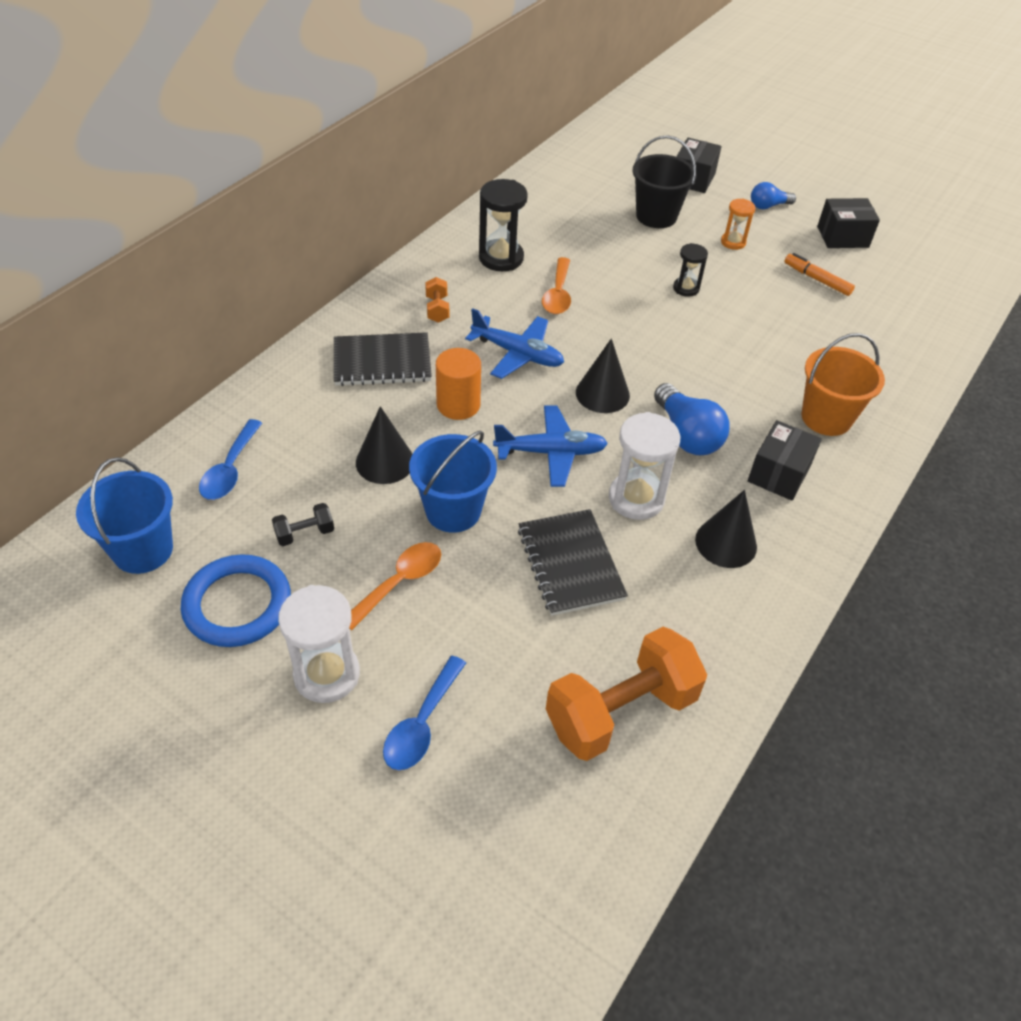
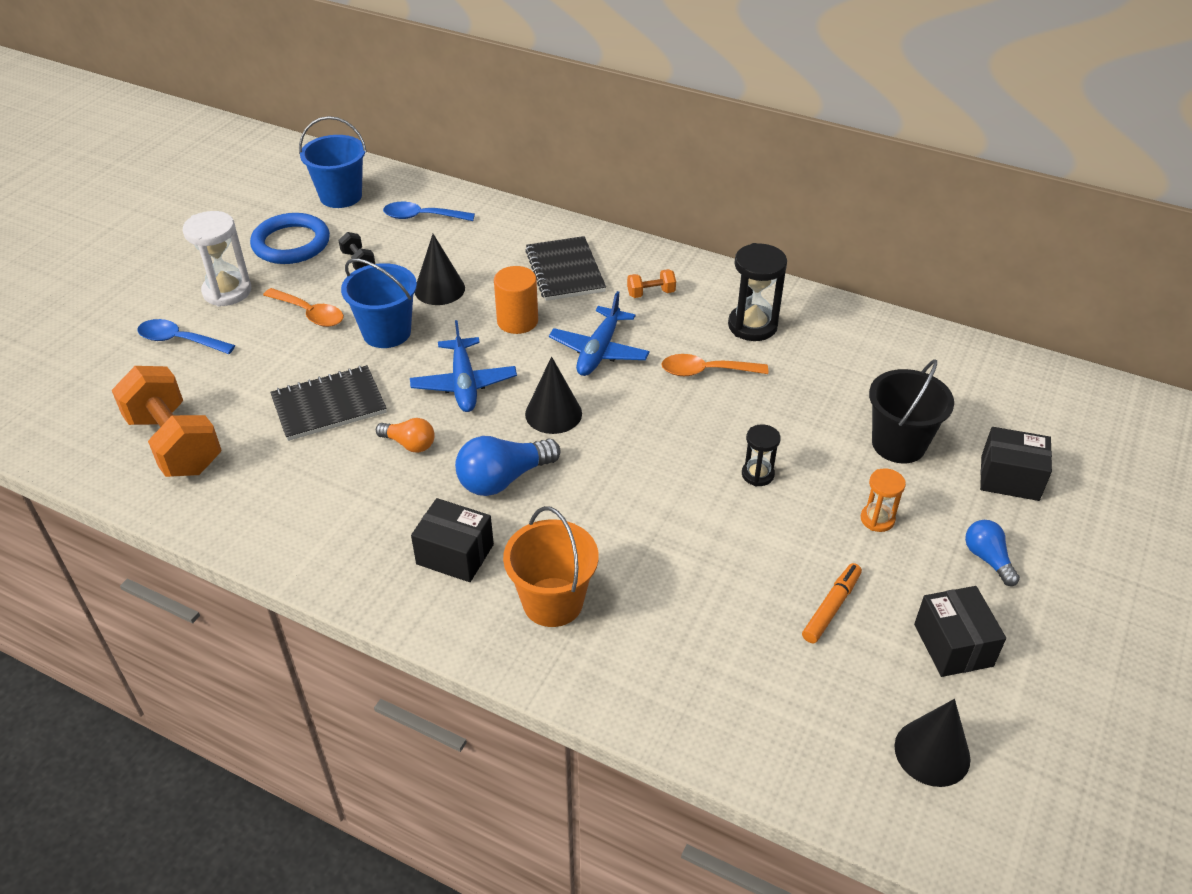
camera: 85 degrees right, 5 degrees down
white hourglass [609,412,680,520] -> orange light bulb [376,418,435,453]
black cone [695,490,757,568] -> black cone moved to [894,699,971,787]

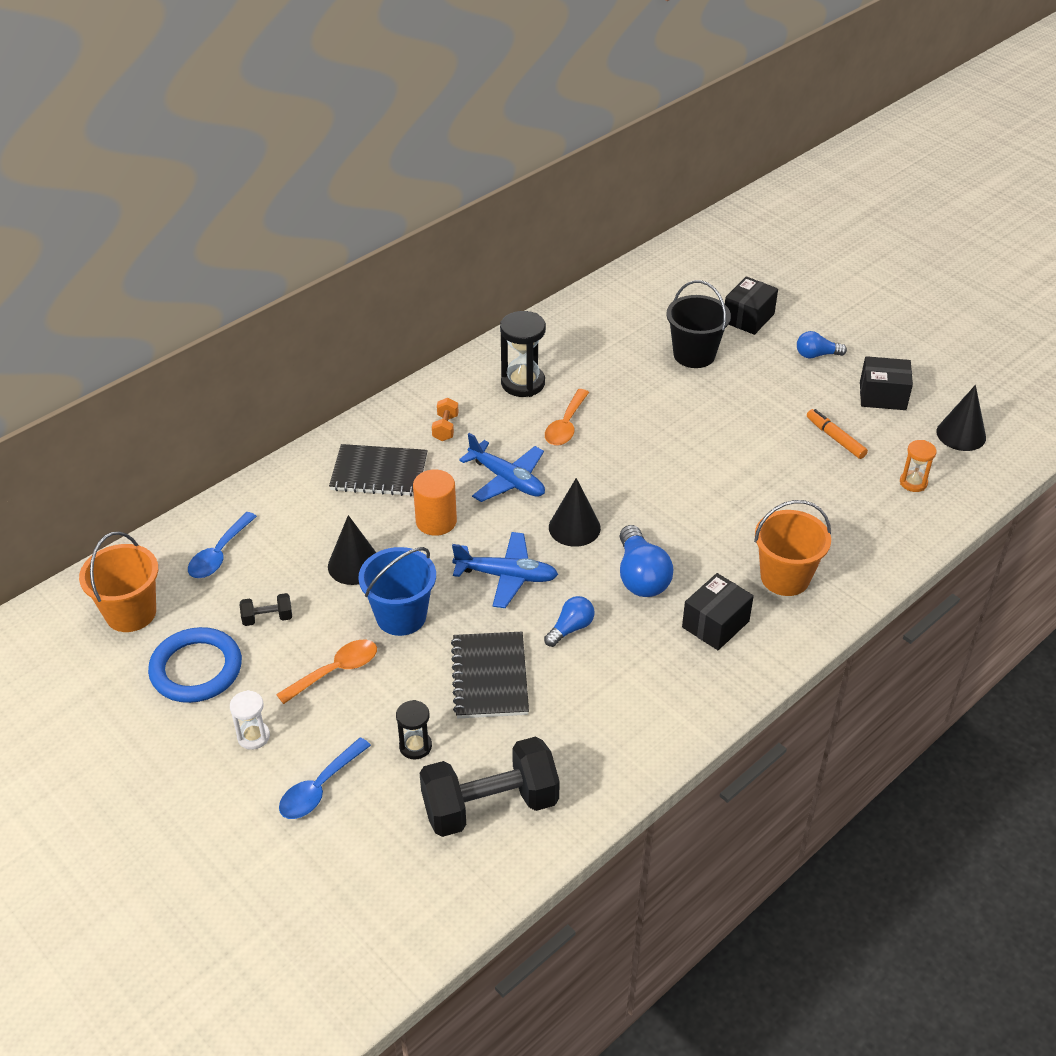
camera: 70 degrees left, 0 degrees up
orange dumbbell [112,366,222,477] -> black dumbbell [420,737,560,837]
white hourglass [183,211,251,307] -> white hourglass [230,690,270,750], size x0.58
blue bucket [299,116,367,208] -> orange bucket [79,532,158,632]
orange light bulb [376,418,435,453] -> blue light bulb [544,596,595,647]
black hourglass [742,424,781,486] -> black hourglass moved to [396,700,432,759]
orange hourglass [861,468,906,532] -> orange hourglass moved to [900,440,937,492]

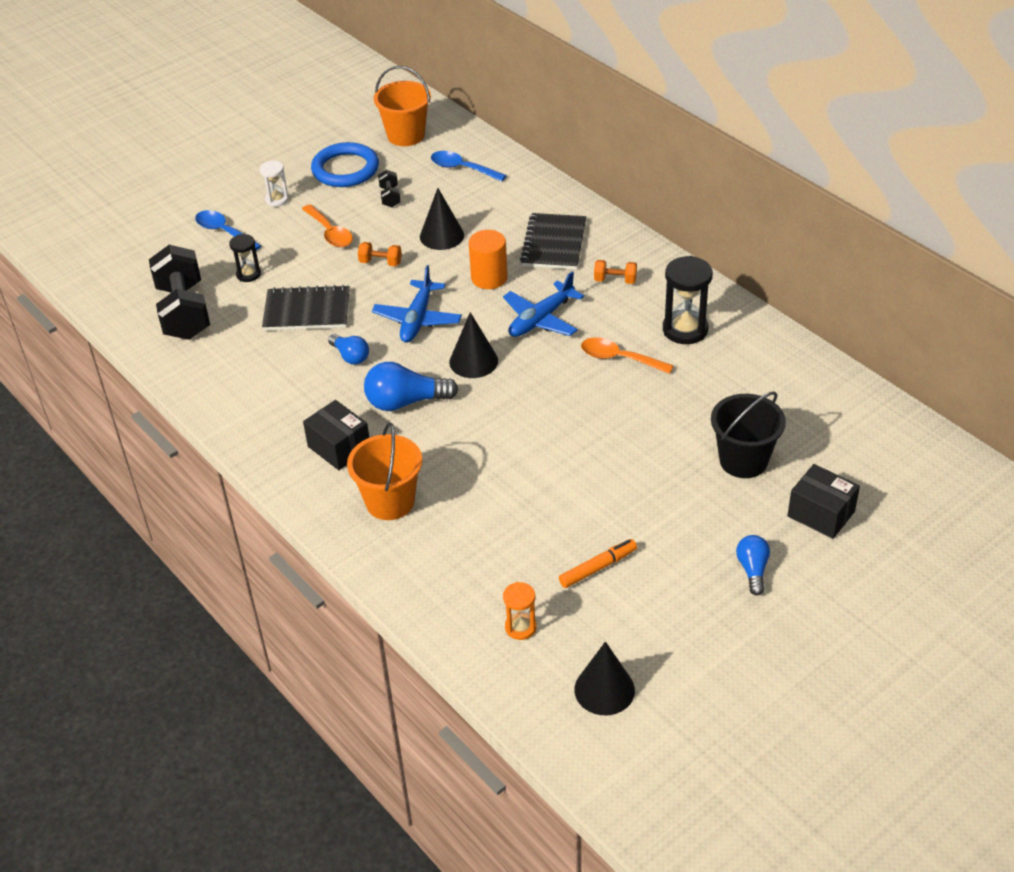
camera: 95 degrees right, 0 degrees up
blue bucket [358,547,436,636] -> orange dumbbell [358,242,402,266]
black box [860,356,913,410] -> none

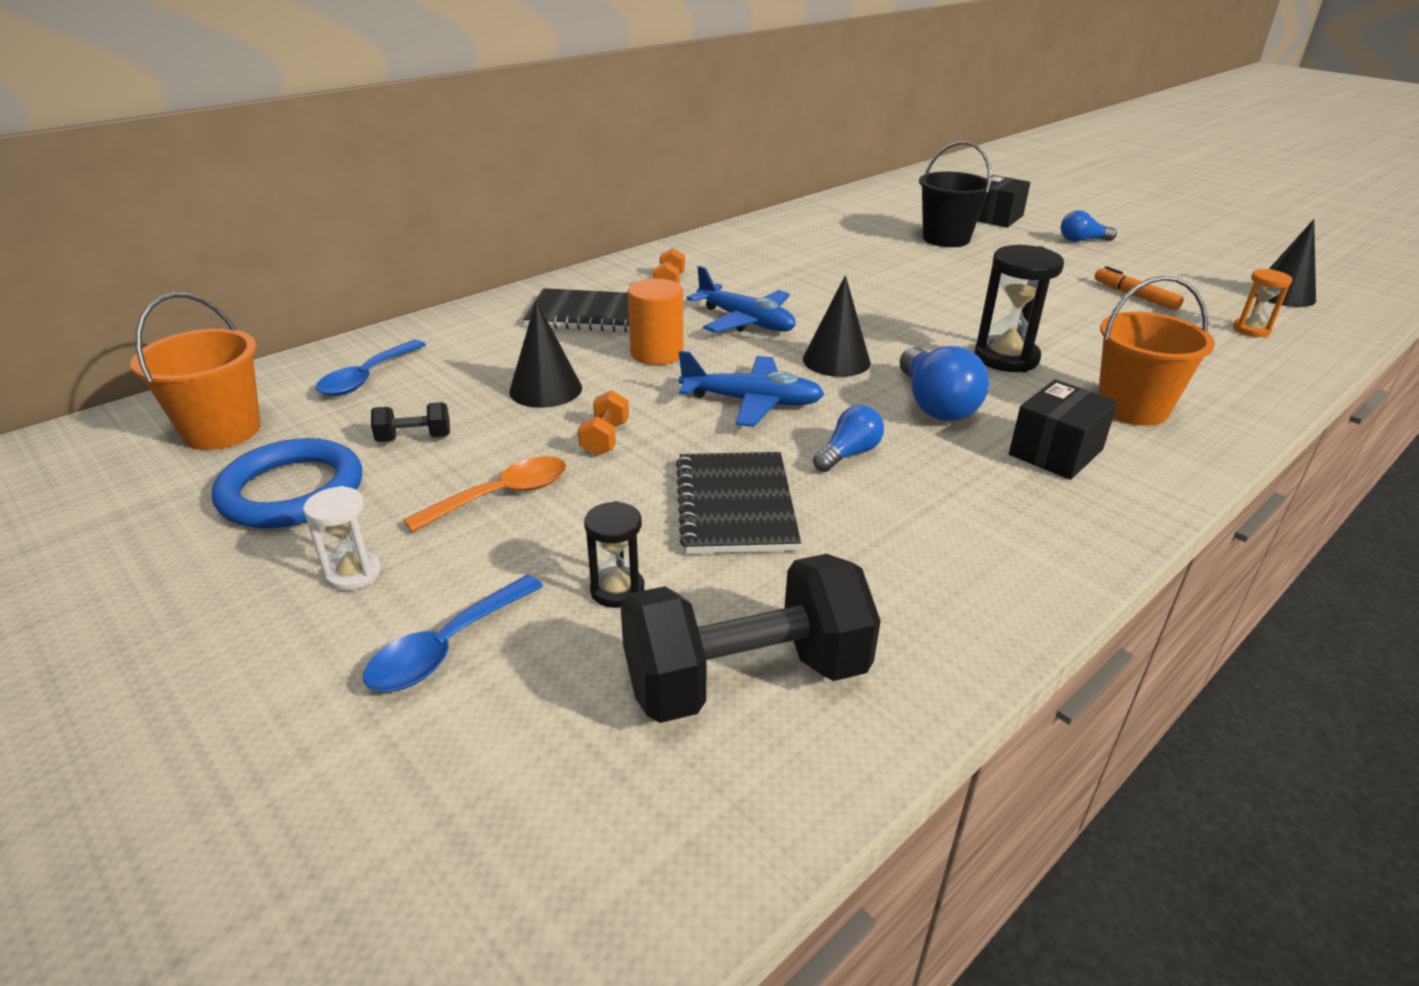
camera: 95 degrees left, 10 degrees down
orange spoon [581,337,674,374] -> none
black hourglass [663,256,713,344] -> black hourglass moved to [974,245,1064,372]

